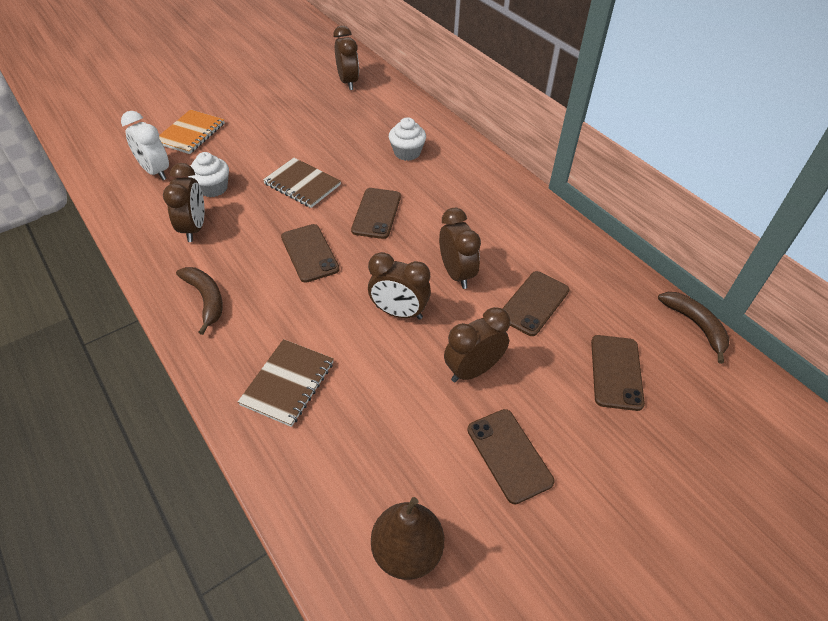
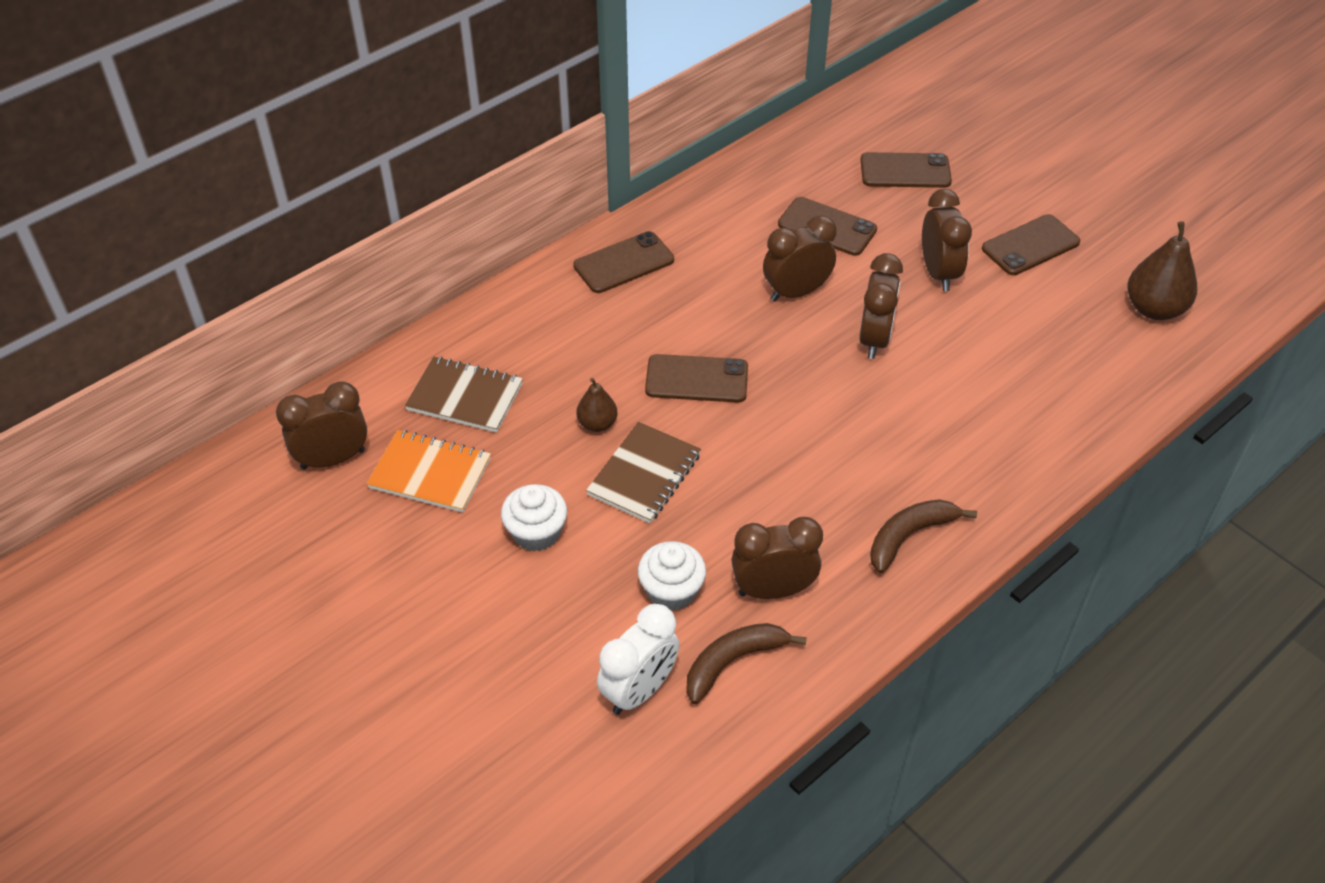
camera: 95 degrees left, 0 degrees up
orange notebook [159,109,225,154] -> orange notebook moved to [367,430,491,513]
brown notebook [238,339,334,427] -> brown notebook moved to [405,356,523,433]
brown phone [281,224,340,283] -> brown phone moved to [573,231,674,293]
white cupcake [389,117,426,161] -> white cupcake moved to [501,484,567,552]
brown clock [444,307,510,382] -> brown clock turned 150 degrees counterclockwise [922,189,972,291]
brown banana [658,292,730,364] -> brown banana moved to [686,623,807,704]
none -> brown pear [576,378,617,432]

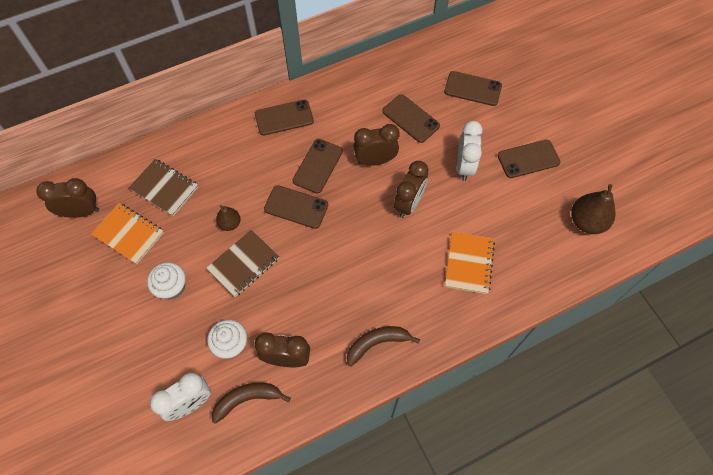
camera: 15 degrees right, 15 degrees up
brown clock [922,189,972,291] -> white clock [457,121,482,181]
none -> brown phone [293,139,343,193]
none -> orange notebook [445,232,495,294]

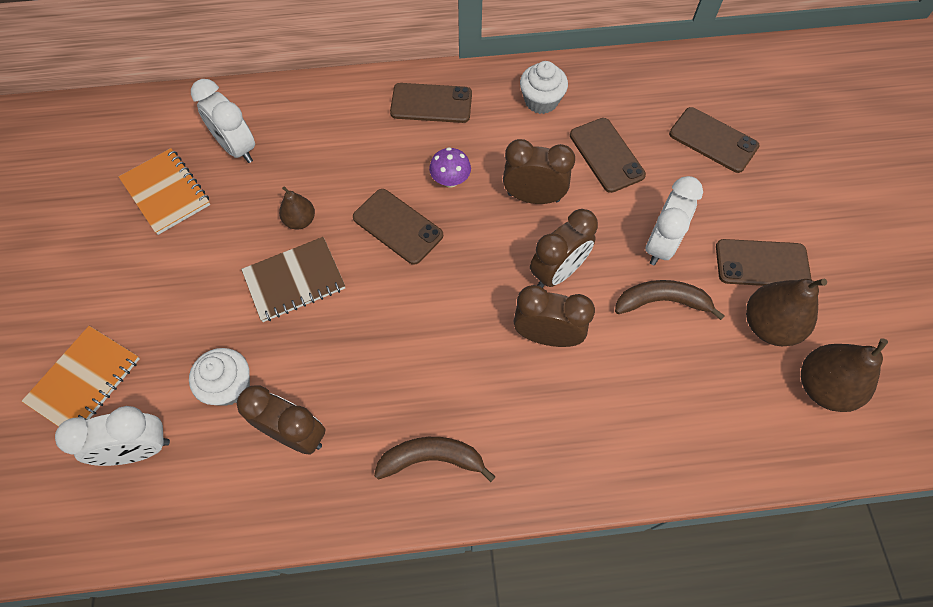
camera: 20 degrees right, 0 degrees up
brown clock [37,178,99,218] -> brown clock moved to [514,285,595,347]
brown notebook [128,159,198,216] -> white clock [191,79,255,163]
white cupcake [147,262,186,300] -> white cupcake moved to [520,61,568,114]
brown banana [212,383,291,424] -> brown banana moved to [615,280,725,320]
brown phone [293,139,343,193] -> purple mushroom [429,147,471,187]
orange notebook [445,232,495,294] -> orange notebook moved to [22,326,140,427]
none -> brown pear [746,279,827,346]

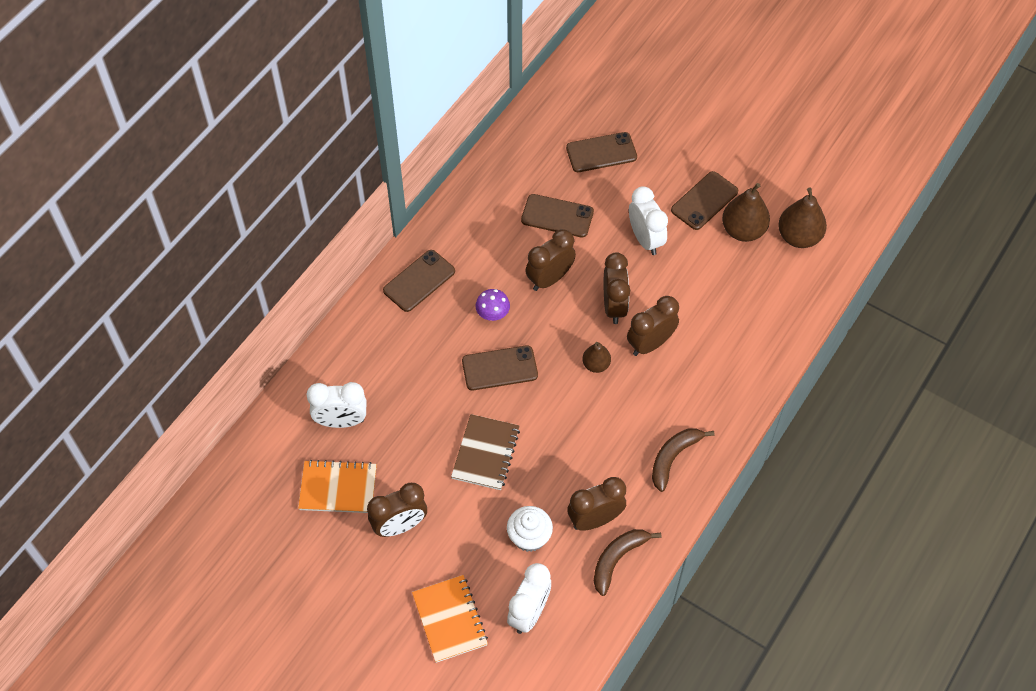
camera: 50 degrees left, 5 degrees down
brown pear [279,186,315,229] -> brown pear moved to [583,342,611,373]
white cupcake [520,61,568,114] -> none
brown banana [615,280,725,320] -> brown banana moved to [594,529,661,596]
none -> brown clock [367,483,427,537]

